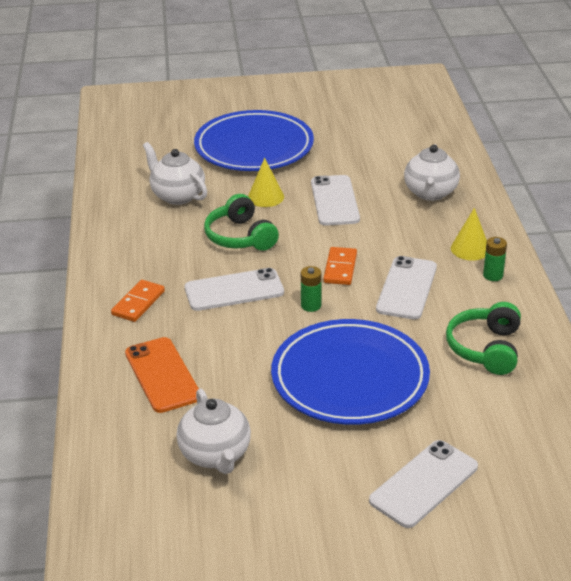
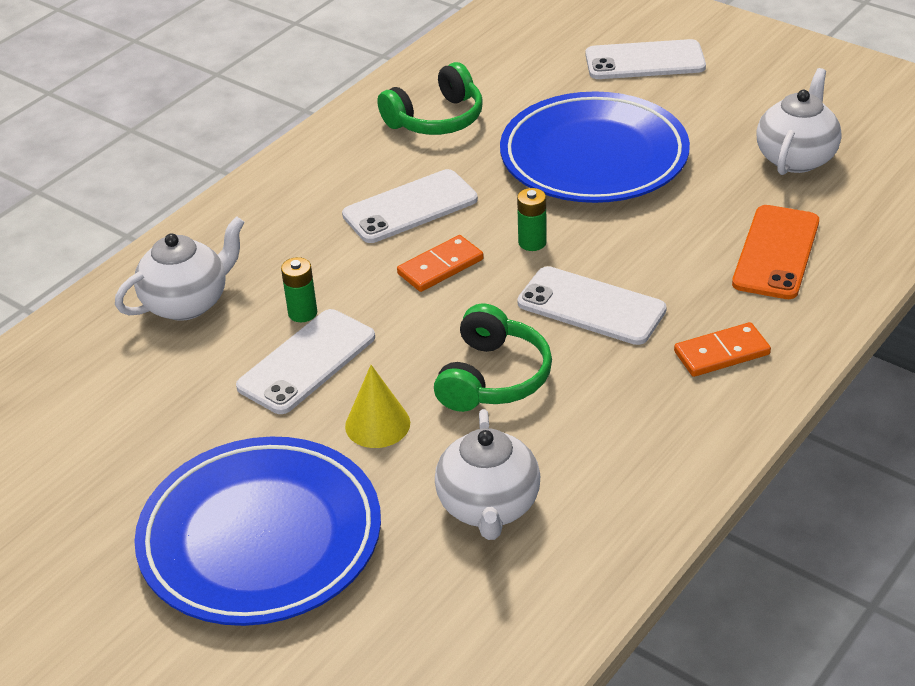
camera: 135 degrees left, 5 degrees up
yellow cone [451,208,487,261] -> none
green battery [483,237,507,281] -> green battery moved to [281,257,317,322]

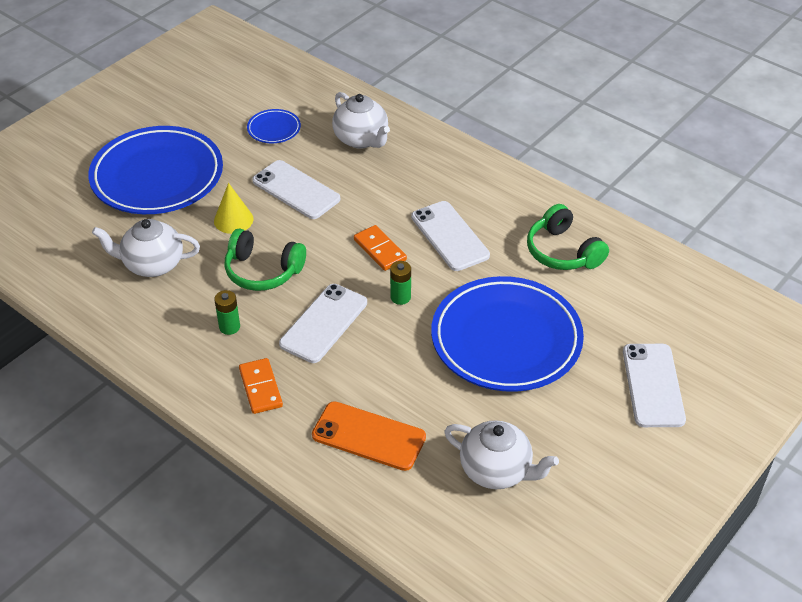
camera: 90 degrees right, 5 degrees up
green battery [281,257,317,322] -> green battery moved to [214,290,240,335]
none -> blue plate [247,109,301,143]

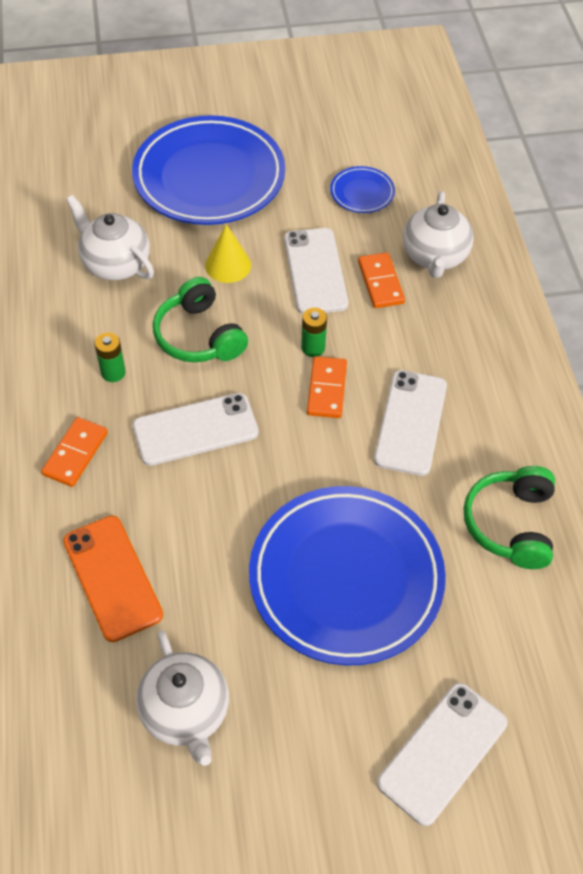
camera: 40 degrees right, 10 degrees up
green battery [390,261,411,305] -> green battery moved to [301,308,327,357]
none -> orange domino [358,252,405,308]

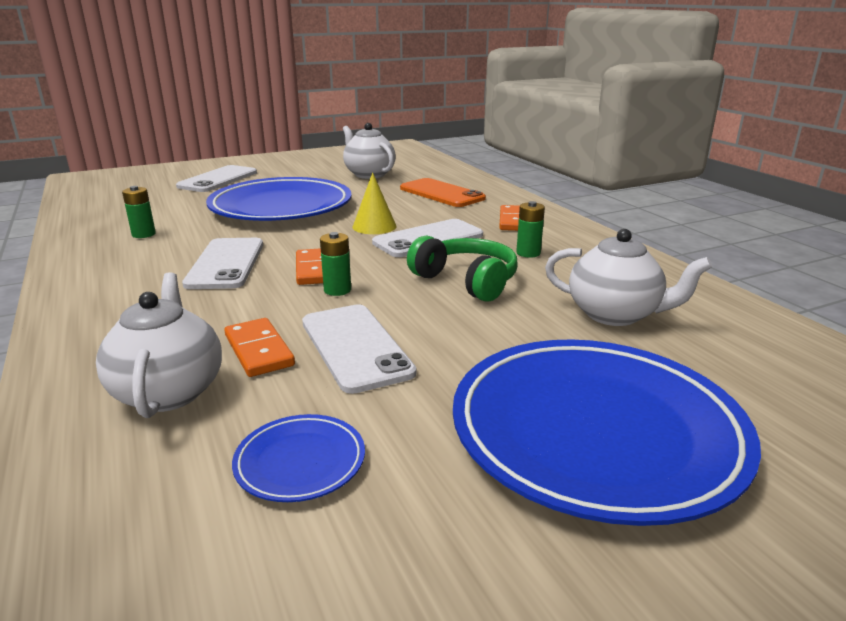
camera: 165 degrees right, 30 degrees down
yellow cone [205,224,251,283] -> yellow cone moved to [353,172,397,234]
green headphones [464,466,555,569] -> green battery [122,186,156,238]

